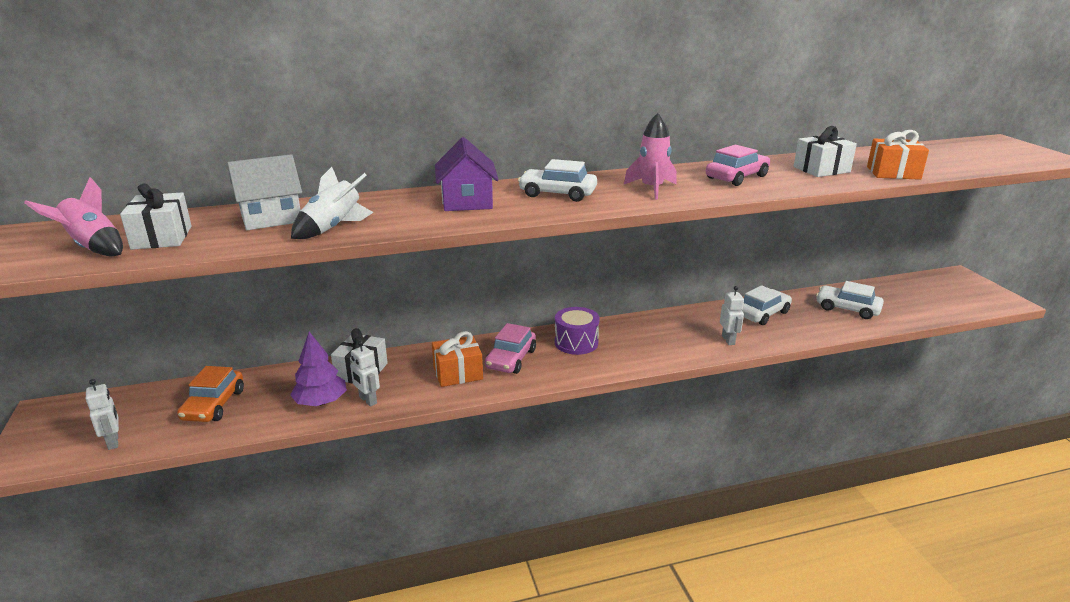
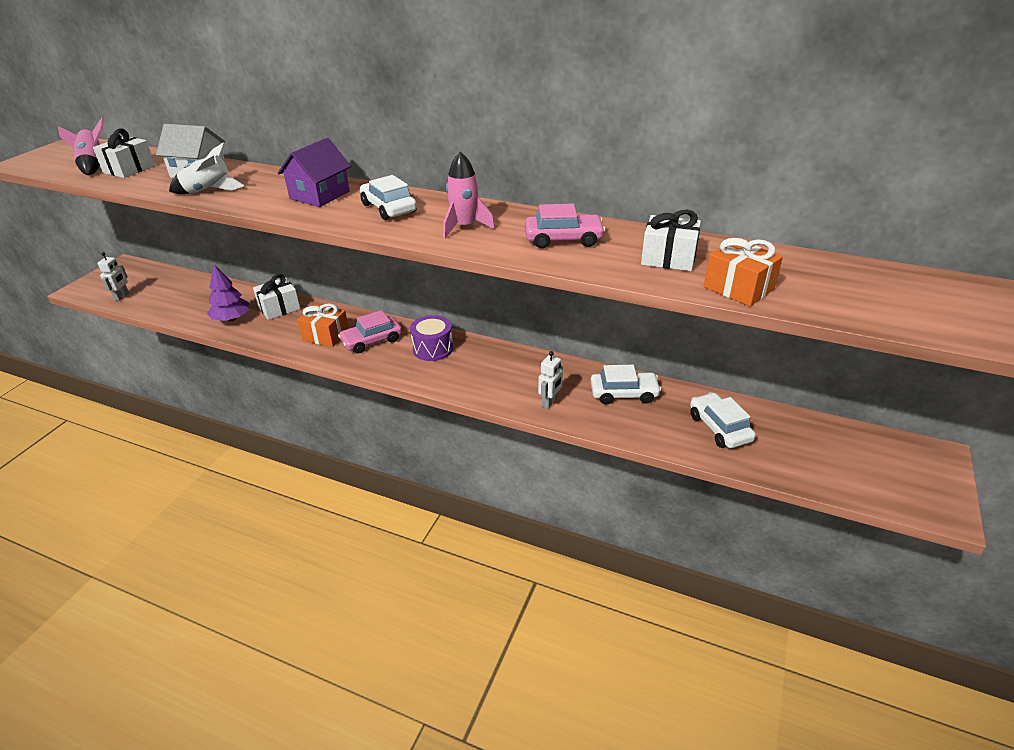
camera: 40 degrees right, 10 degrees up
orange car [177,366,244,422] -> none
white robot [350,341,380,407] -> none

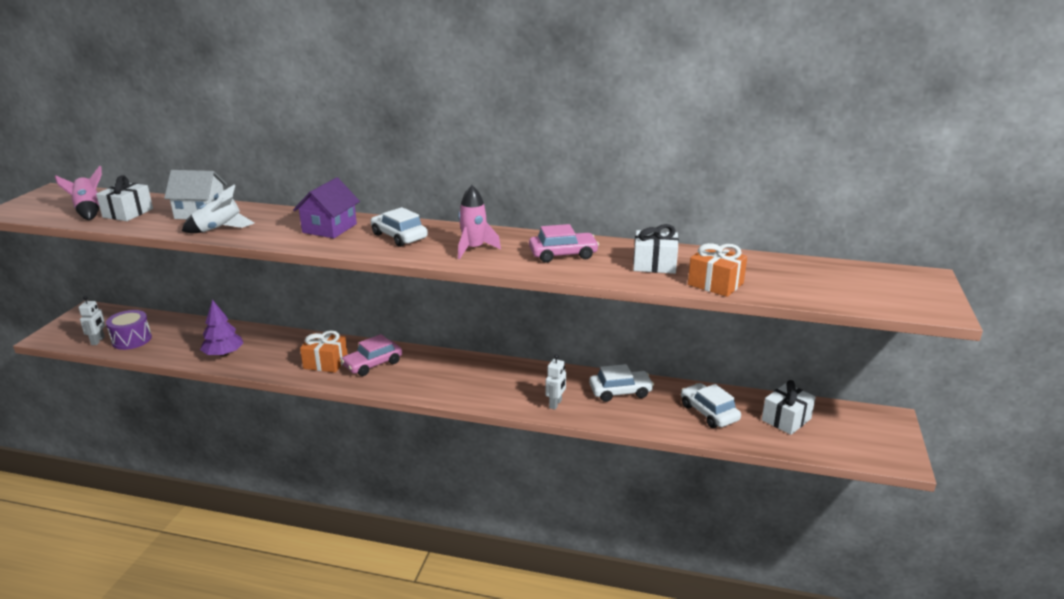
camera: 10 degrees left, 10 degrees down
white gift [253,274,300,320] -> white gift moved to [762,380,816,435]
purple drum [410,315,453,361] -> purple drum moved to [106,310,152,350]

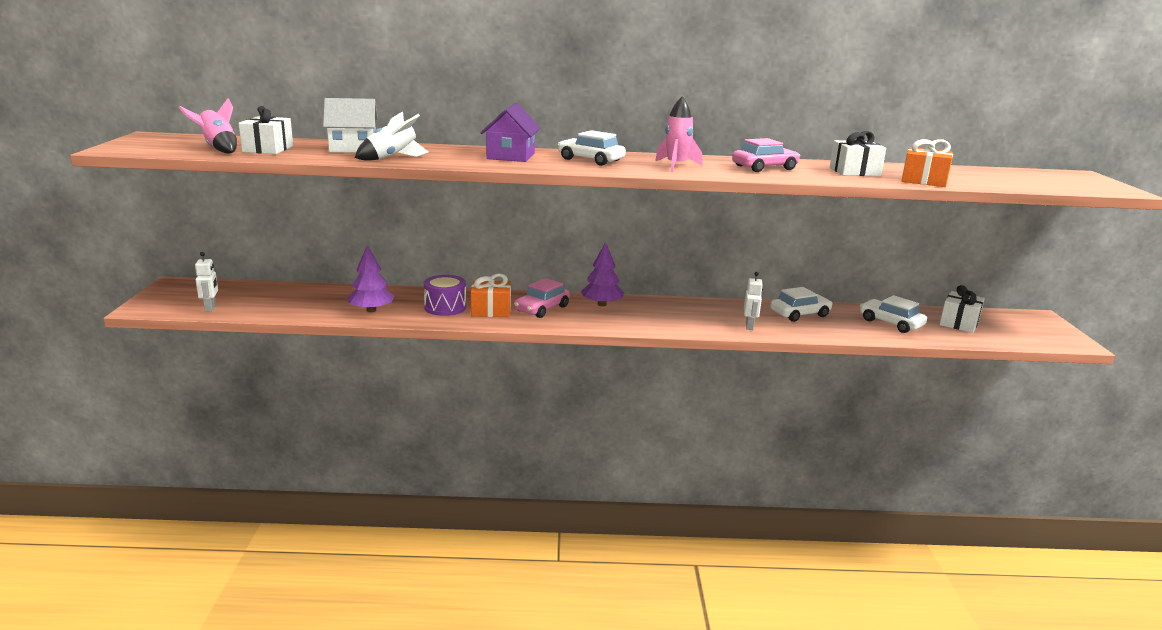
camera: 15 degrees left, 5 degrees down
purple drum [106,310,152,350] -> purple drum moved to [424,275,466,316]
none -> purple tree [581,242,624,306]

